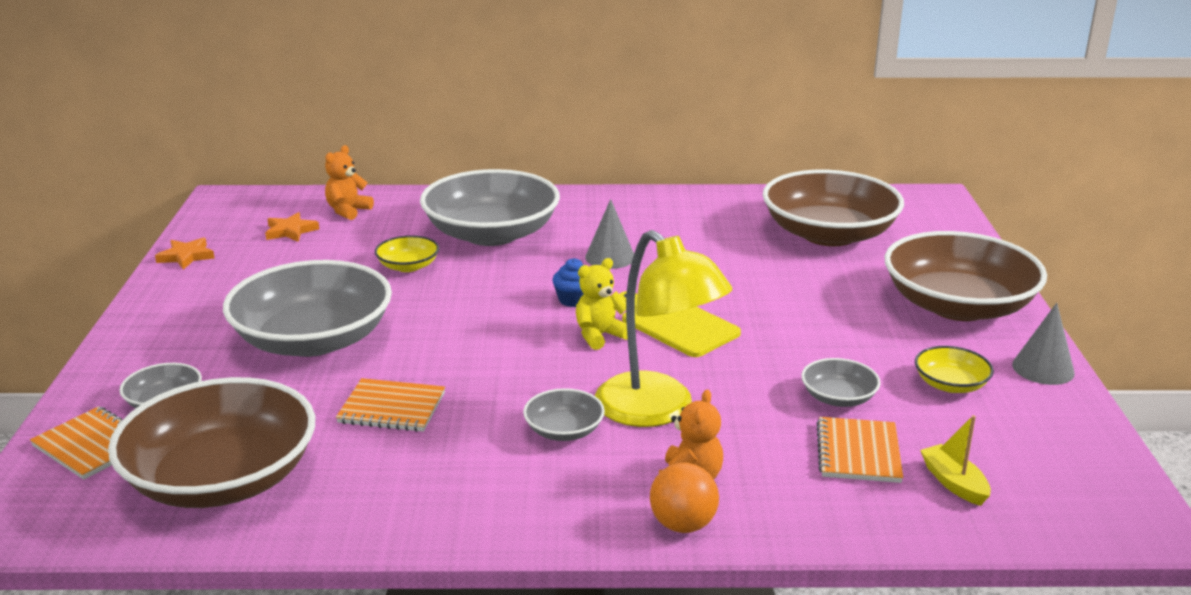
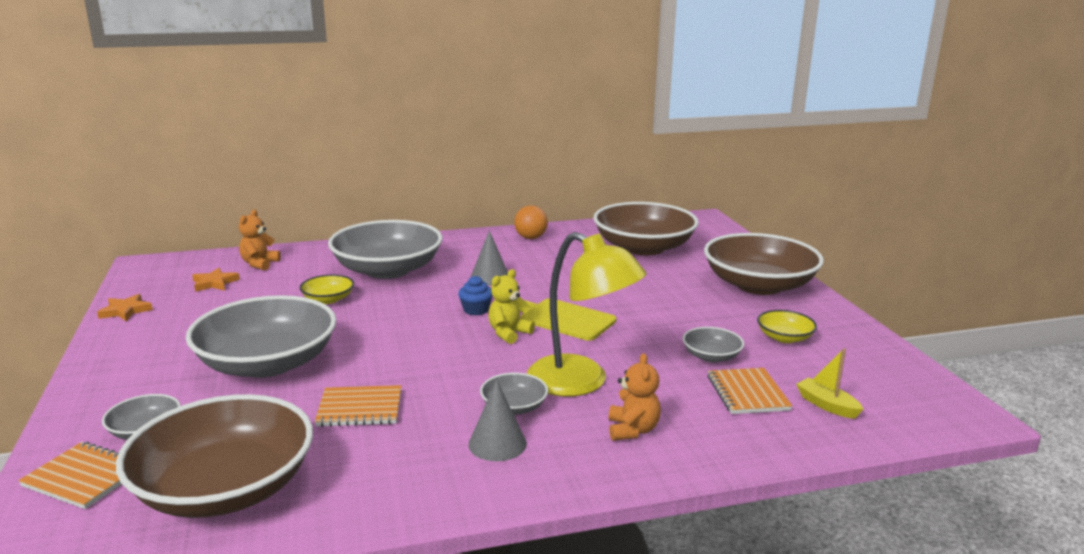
camera: 15 degrees left, 5 degrees down
orange ball [650,463,719,533] -> orange ball moved to [514,205,548,239]
grey cone [1012,303,1075,385] -> grey cone moved to [468,380,527,461]

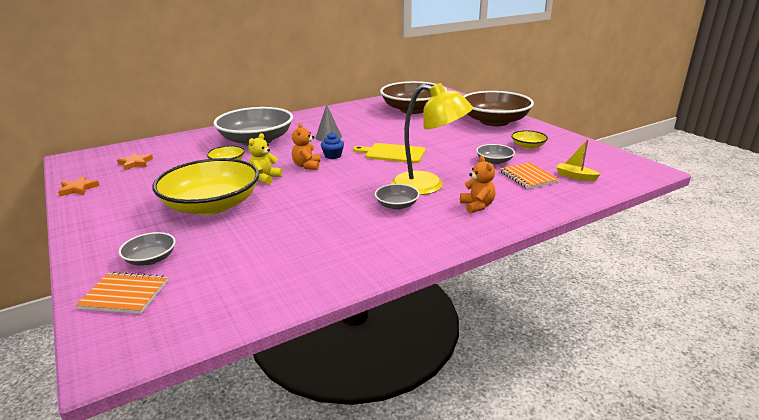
camera: 15 degrees left, 5 degrees up
brown bowl [116,394,313,518] -> none
grey bowl [186,295,337,378] -> yellow bowl [152,158,259,215]
orange teddy bear [239,210,281,270] -> orange teddy bear moved to [292,123,320,170]
orange notebook [315,385,401,427] -> none
grey cone [468,380,527,461] -> none
yellow teddy bear [488,269,535,344] -> yellow teddy bear moved to [249,133,282,185]
orange ball [514,205,548,239] -> none

